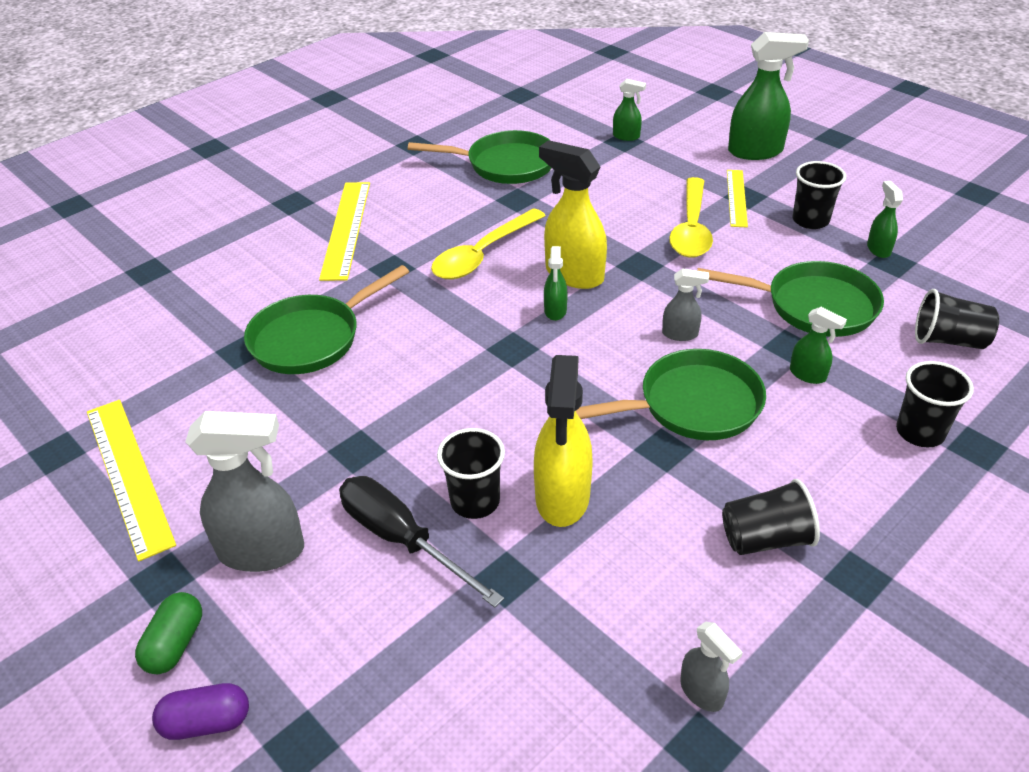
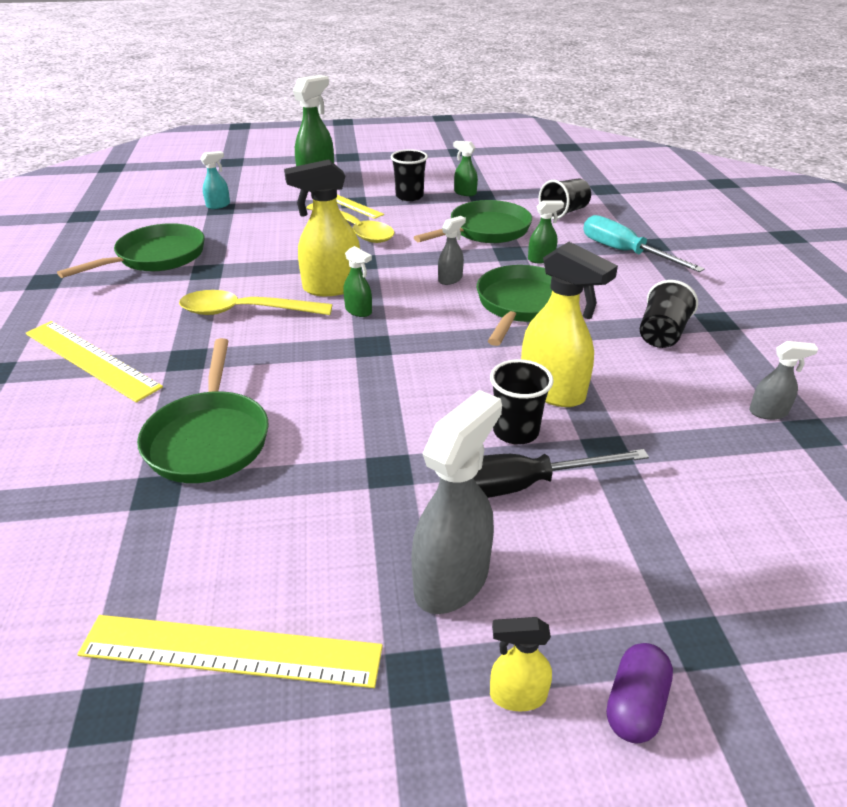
camera: 55 degrees left, 5 degrees down
green capsule [135,592,202,674] -> yellow spray bottle [490,617,552,712]
yellow spoon [431,209,546,279] -> yellow spoon turned 105 degrees clockwise [179,290,332,315]
green spray bottle [613,79,646,141] -> turquoise spray bottle [200,151,230,209]
black cup [896,361,974,447] -> turquoise screwdriver [583,215,705,272]

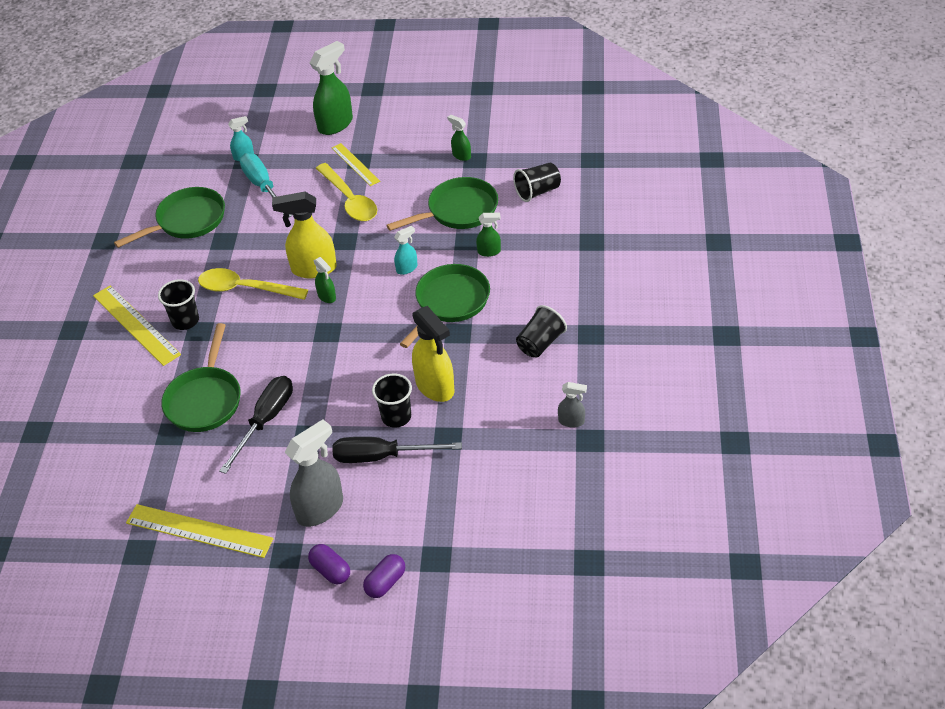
camera: 15 degrees right, 10 degrees up
black cup [391,149,428,201] -> black cup moved to [158,279,199,330]
grey spray bottle [438,216,466,285] -> turquoise spray bottle [394,226,418,275]
yellow spray bottle [490,617,552,712] -> purple capsule [308,544,350,584]
turquoise screwdriver [583,215,705,272] -> turquoise screwdriver moved to [240,153,292,217]
none -> black screwdriver [219,376,293,474]

